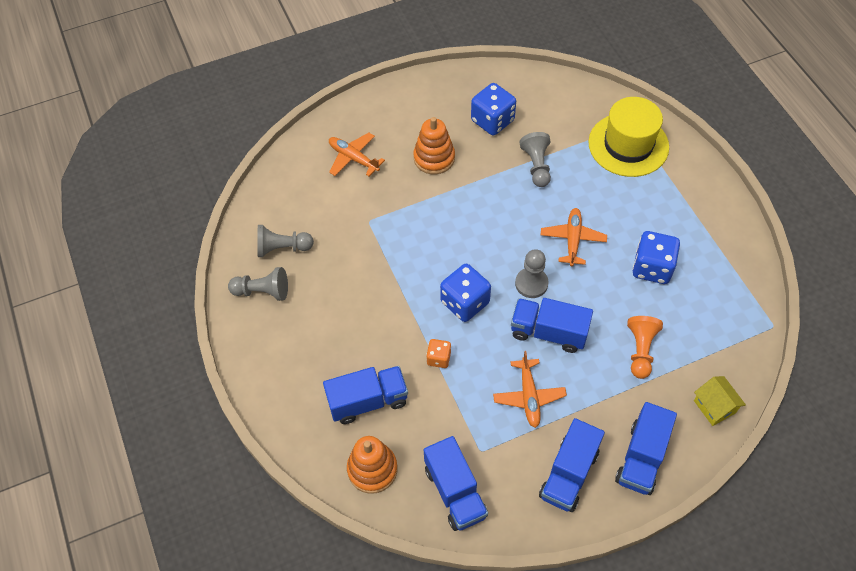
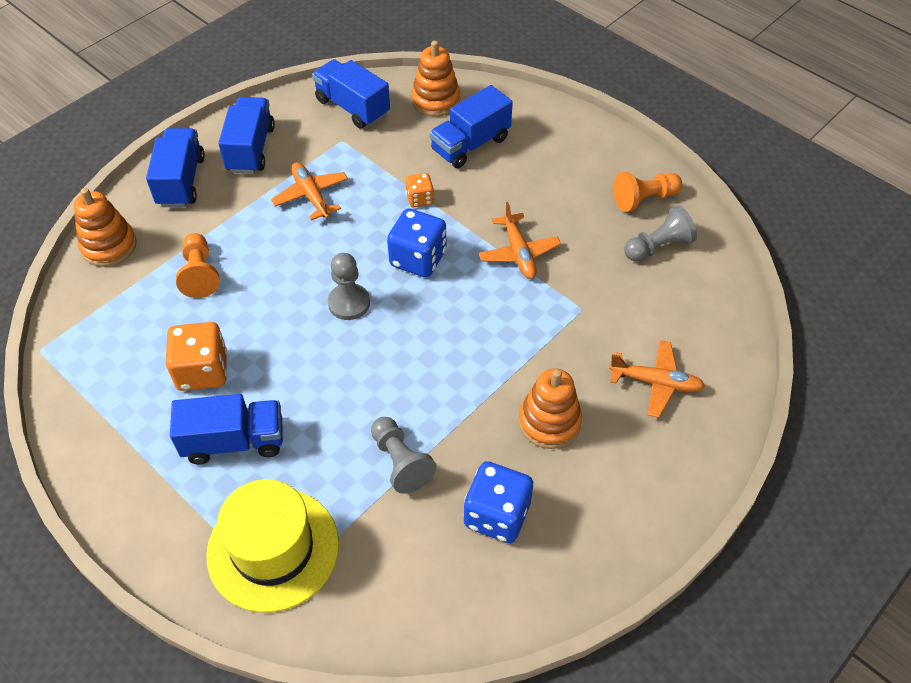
camera: 155 degrees right, 5 degrees down
grey pawn [228,267,288,301] -> orange pawn [613,172,682,212]
blue truck [511,298,593,353] -> blue truck moved to [170,394,283,464]
orange plane [540,208,607,266] -> orange plane moved to [478,202,561,279]
blue dice [633,231,680,284] -> orange dice [166,322,227,391]
yellow house [694,376,746,426] -> orange stacking toy [74,188,137,267]

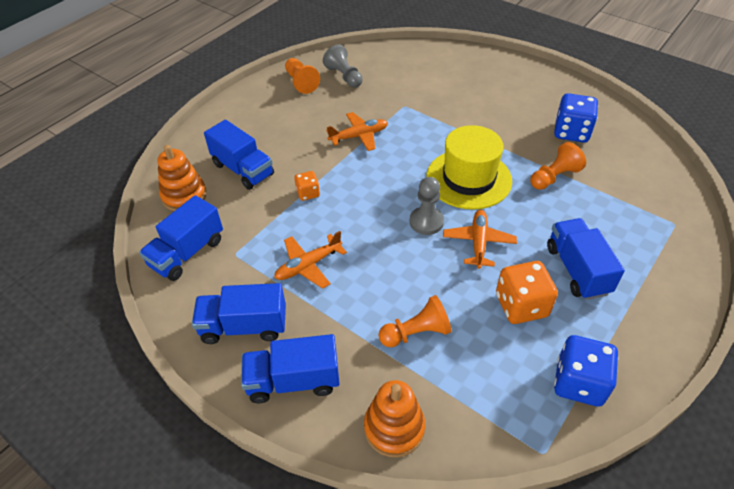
camera: 95 degrees left, 5 degrees down
yellow hat [206,479,339,613] -> yellow hat moved to [426,125,512,210]
grey pawn [371,417,436,494] -> orange pawn [530,142,586,190]
blue dice [387,208,446,277] -> blue dice moved to [554,335,618,407]
orange stacking toy [518,368,582,449] -> none
orange plane [609,340,705,418] -> orange plane moved to [443,210,517,269]

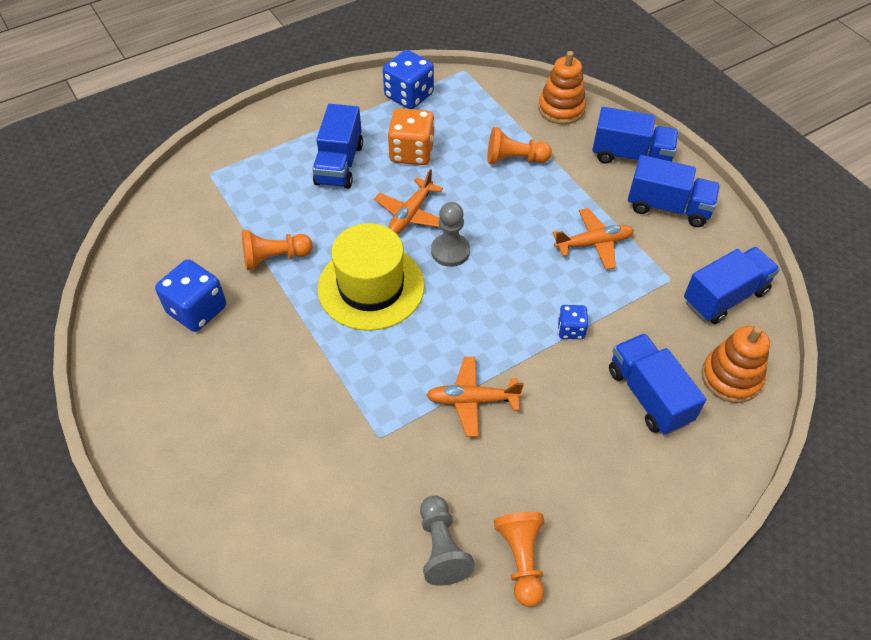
camera: 160 degrees left, 5 degrees up
orange dice [294,171,320,201] -> blue dice [558,305,588,339]

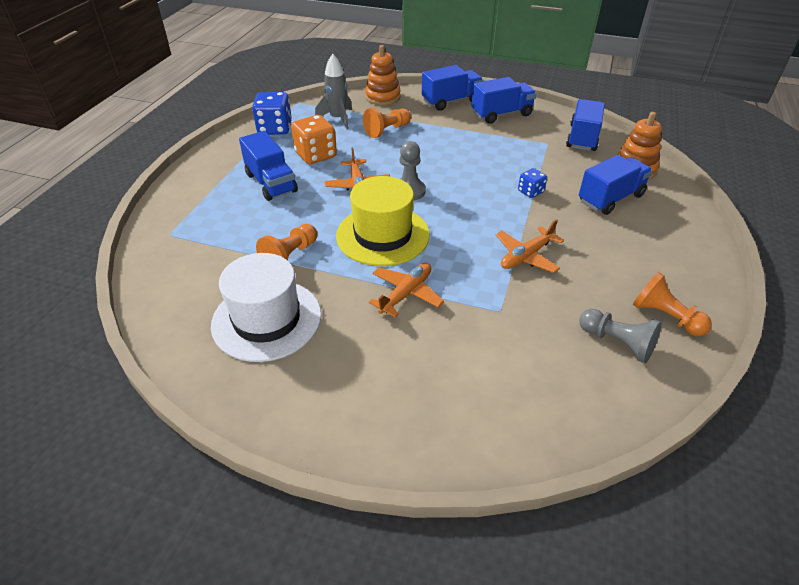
camera: 40 degrees left, 10 degrees down
blue dice [155,259,226,332] -> white hat [211,253,321,362]
orange plane [553,208,634,270] -> orange plane moved to [369,263,444,318]
blue truck [609,333,706,435] -> blue truck turned 120 degrees clockwise [579,155,653,215]
none -> grey rocket [315,54,352,130]

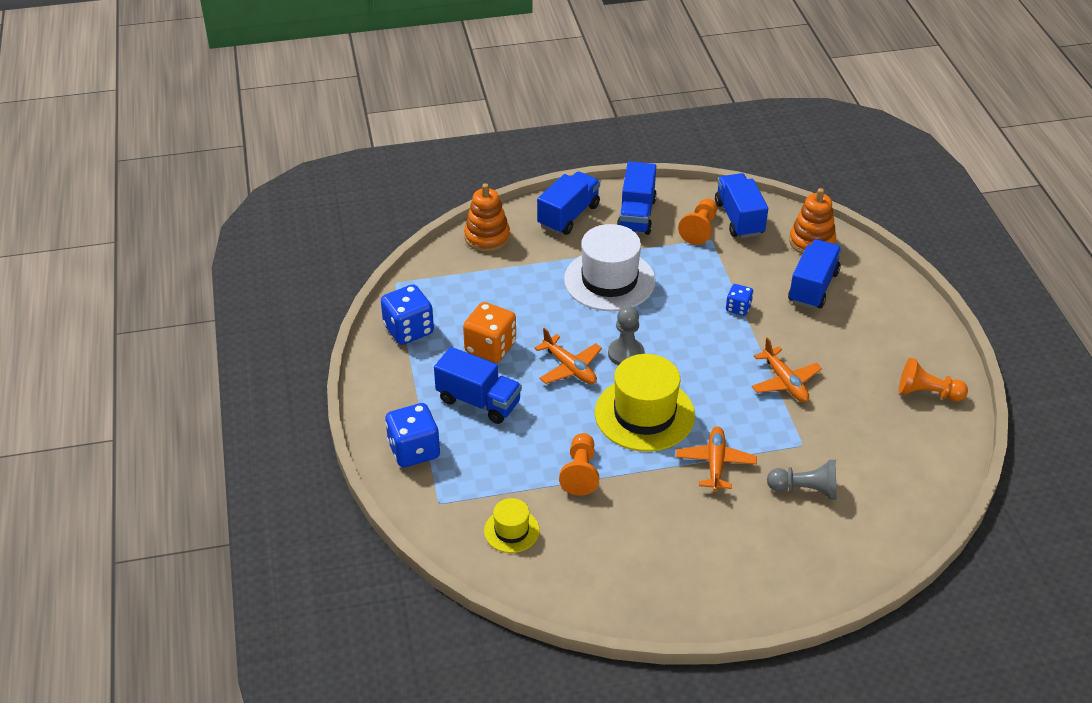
camera: 30 degrees left, 0 degrees up
white hat [211,253,321,362] -> white hat moved to [564,224,655,311]
grey rocket [315,54,352,130] -> none
orange pawn [363,108,411,138] -> orange pawn moved to [678,199,717,245]
blue truck [471,77,537,124] -> blue truck turned 150 degrees clockwise [617,162,657,235]
orange plane [496,219,564,273] -> orange plane turned 45 degrees counterclockwise [752,337,822,402]
grey pawn [579,309,662,363] -> grey pawn moved to [767,460,836,500]
none -> blue dice [385,403,440,468]
none -> yellow hat [484,498,540,553]

